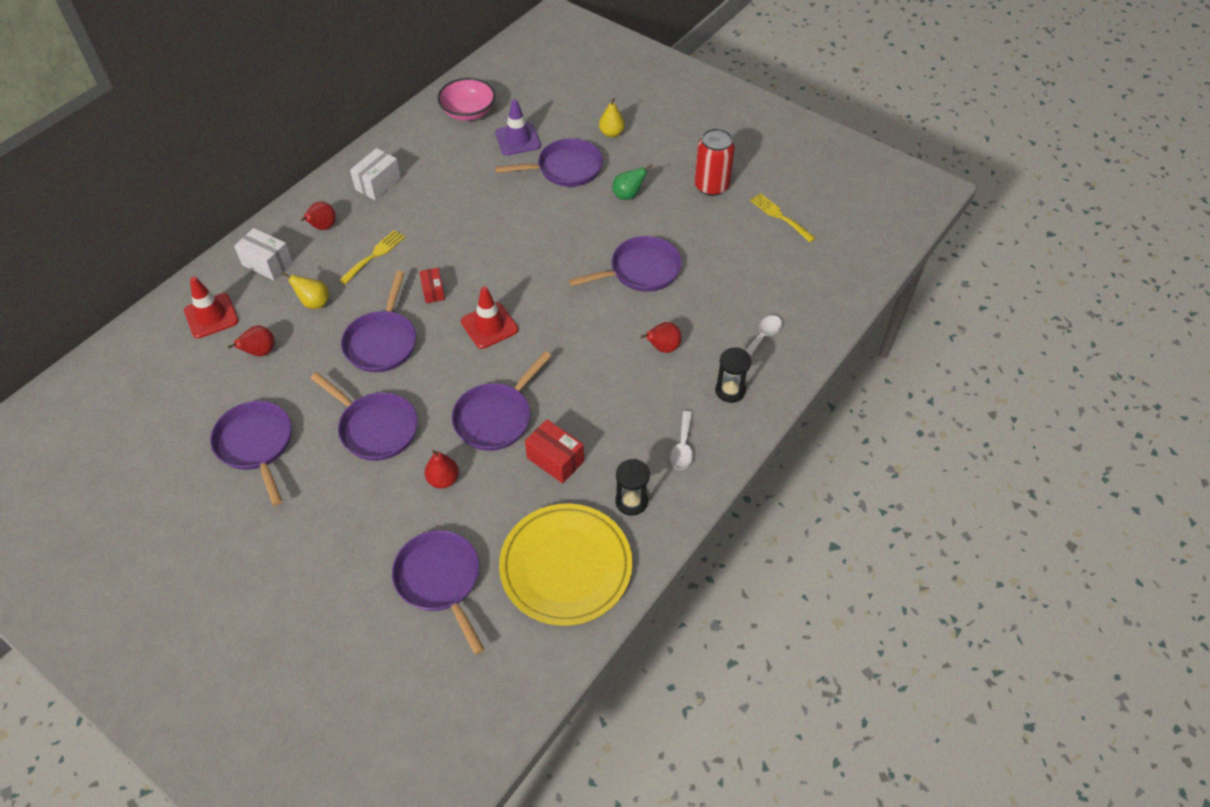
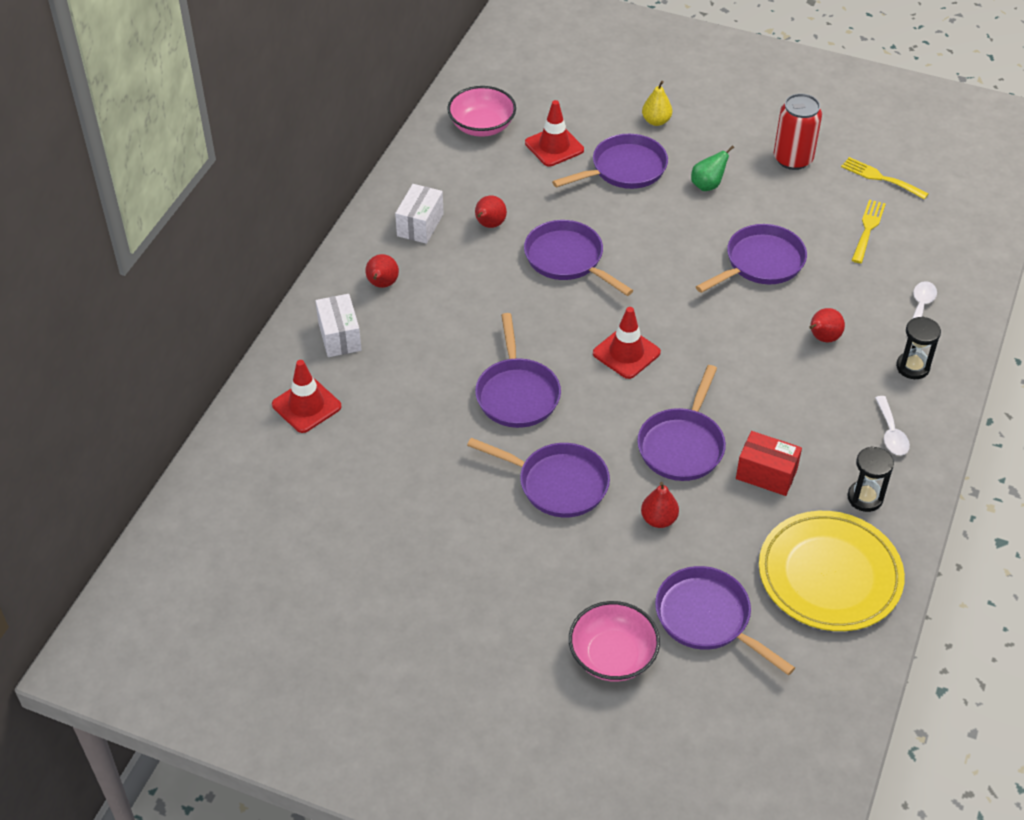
camera: 15 degrees left, 5 degrees down
purple pan [210,401,292,506] -> purple pan moved to [524,220,633,296]
red pear [228,325,275,357] -> red pear moved to [475,195,507,228]
white box [234,228,293,280] -> white box turned 60 degrees clockwise [315,294,362,357]
yellow pear [281,272,330,309] -> none
yellow fork [339,230,405,284] -> yellow fork moved to [852,200,886,263]
red box [419,268,445,303] -> none
purple traffic cone [495,99,541,155] -> red traffic cone [525,100,584,167]
none -> pink bowl [569,601,660,682]

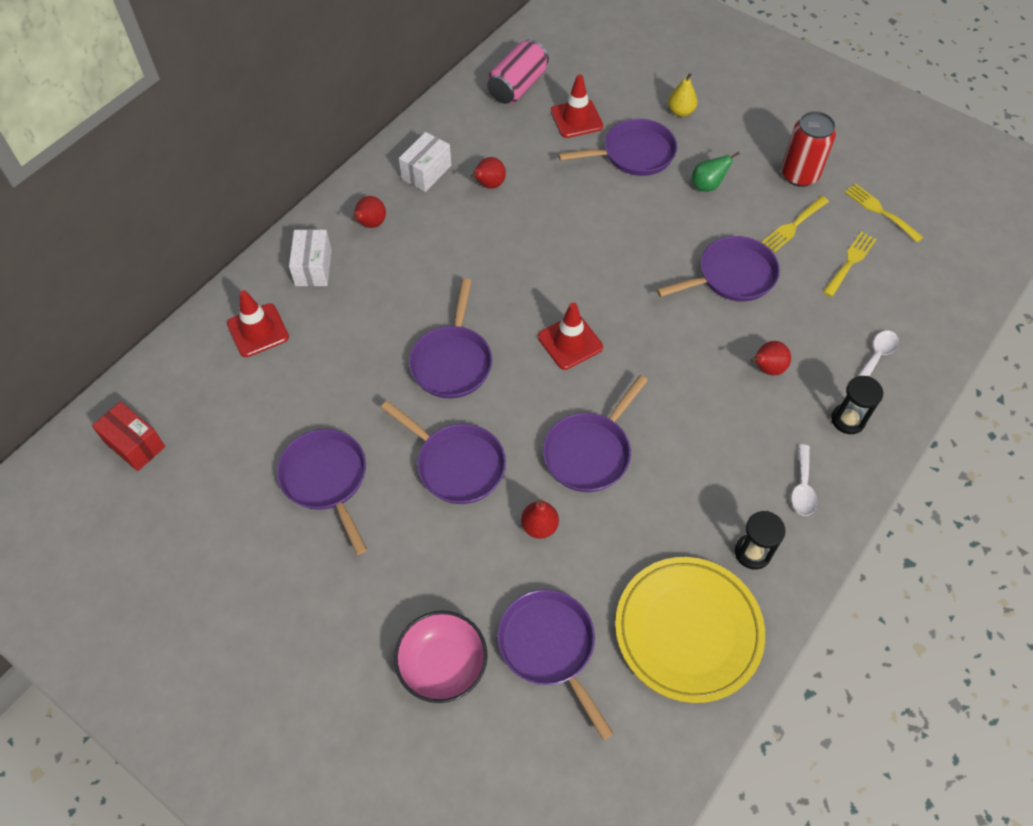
camera: 15 degrees right, 10 degrees up
pink bowl [447,86,516,137] -> pink can [487,39,549,104]
purple pan [524,220,633,296] -> purple pan moved to [277,429,367,555]
red box [736,431,802,496] -> red box moved to [92,402,165,471]
none -> yellow fork [762,196,829,253]

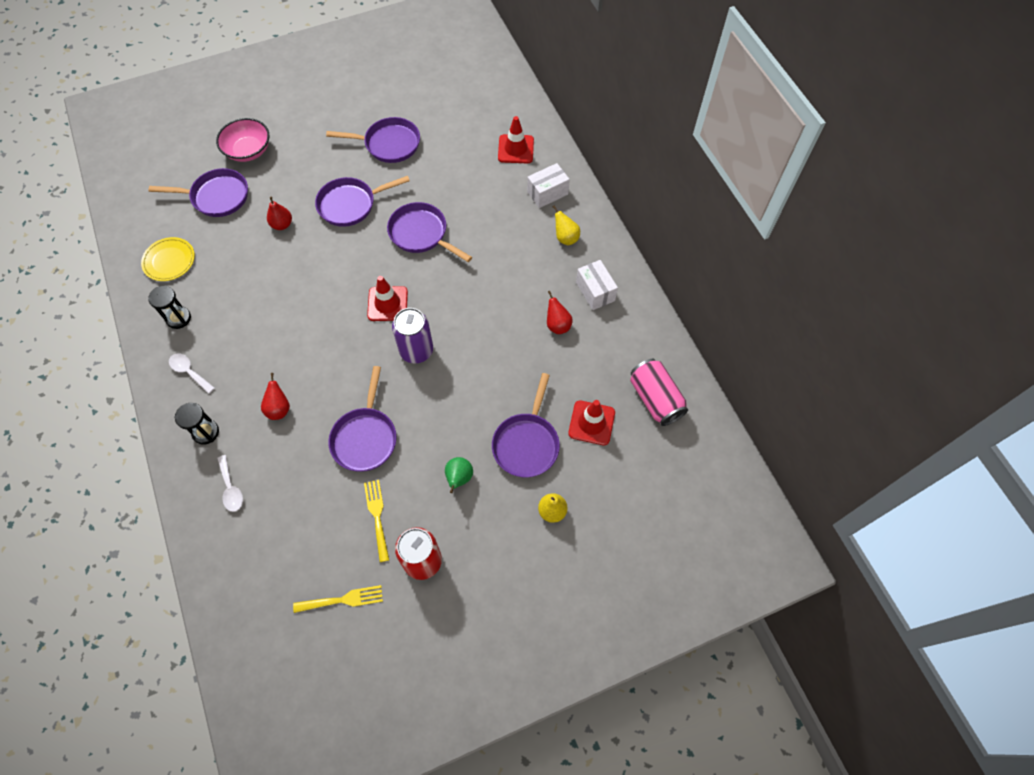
camera: 120 degrees right, 5 degrees up
red box [92,402,165,471] -> none
white box [289,229,332,286] -> white box turned 60 degrees counterclockwise [527,163,570,208]
red pear [352,196,386,228] -> yellow pear [553,206,580,245]
purple pan [543,375,648,492] -> none
yellow plate [615,557,765,703] -> yellow plate [141,237,195,281], size x0.57
yellow fork [823,232,877,297] -> none
none -> purple can [392,308,433,364]

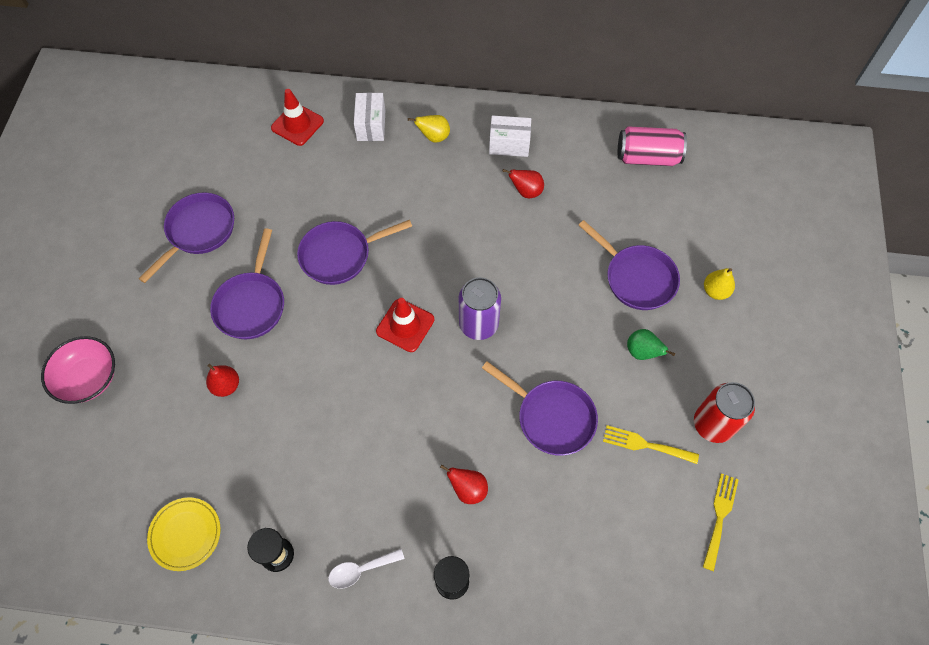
camera: 60 degrees left, 0 degrees up
purple pan [149,168,248,217] -> none
white spoon [217,455,243,512] -> none
red traffic cone [568,400,615,445] -> none

